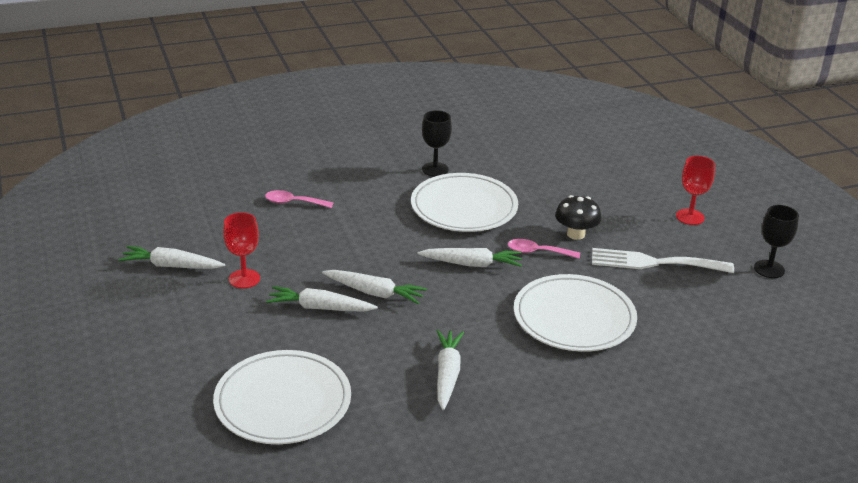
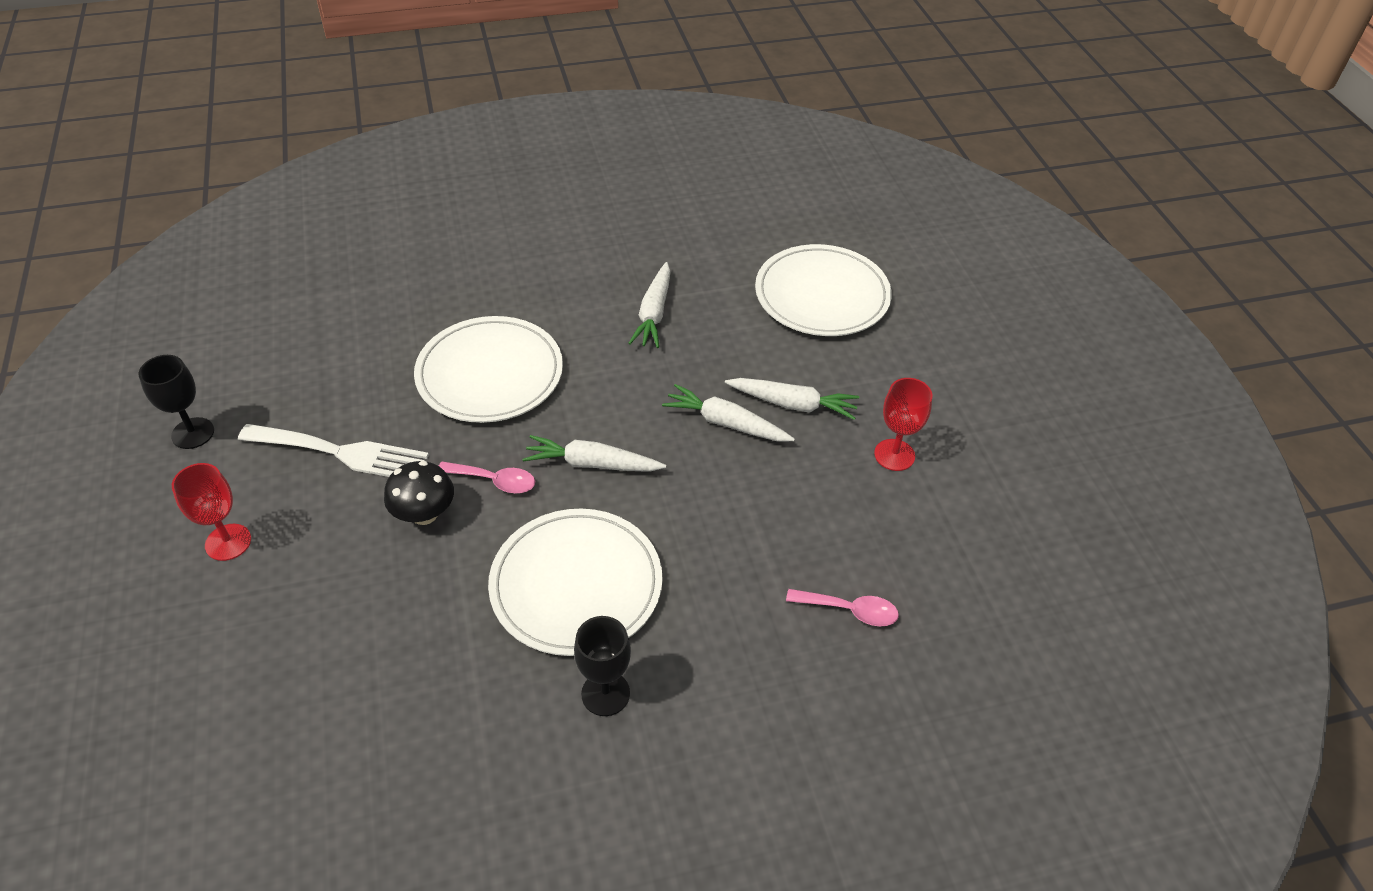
camera: 175 degrees left, 15 degrees up
white carrot [119,246,225,269] -> none

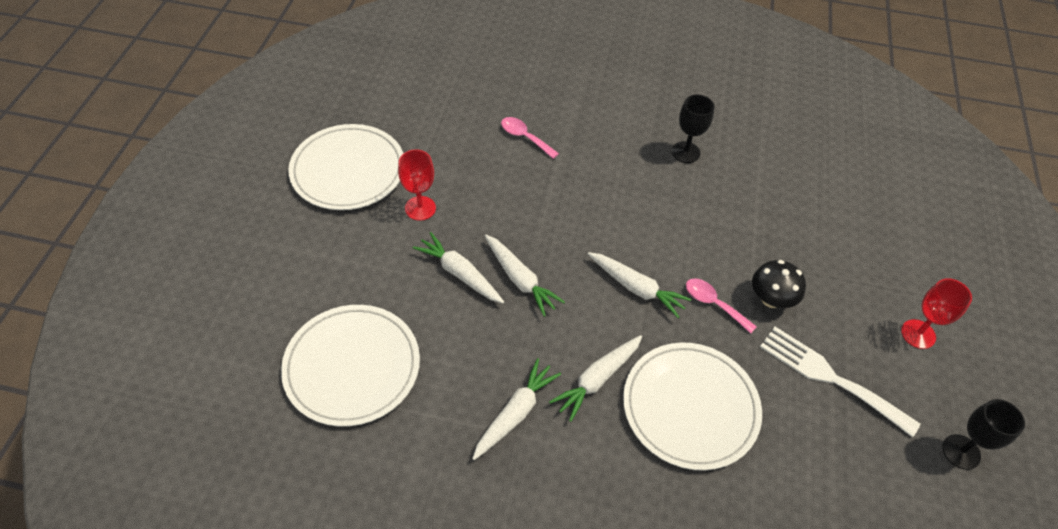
camera: 155 degrees left, 5 degrees up
white plate [488,509,663,656] -> white plate moved to [288,124,403,210]
none -> white carrot [549,335,642,422]

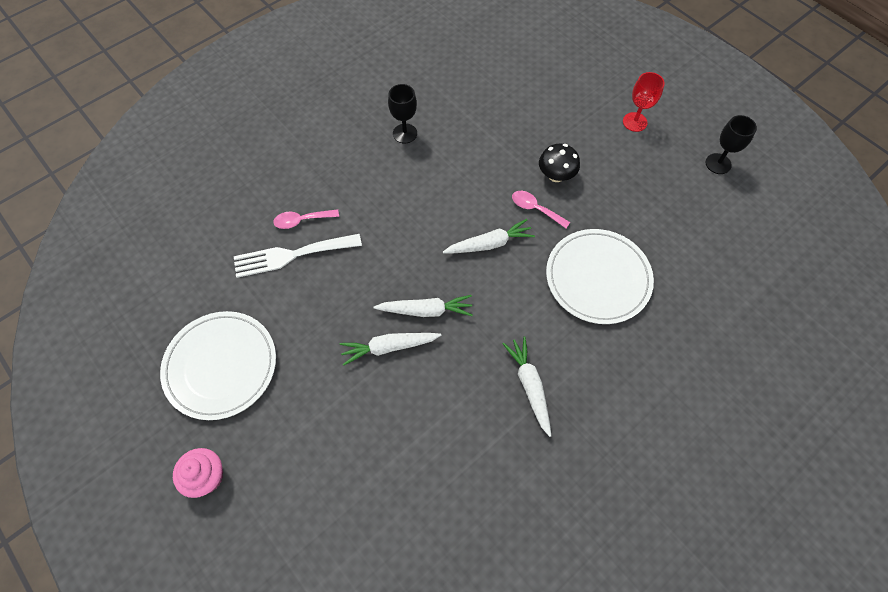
camera: 50 degrees left, 10 degrees up
white plate [281,305,420,427] -> none
red goblet [398,149,436,221] -> none
white carrot [549,335,642,422] -> none
pink spoon [686,278,757,334] -> pink spoon turned 45 degrees clockwise [512,191,570,228]
white fork [760,327,921,437] -> white fork moved to [234,234,362,278]
none -> pink cupcake [173,448,223,498]

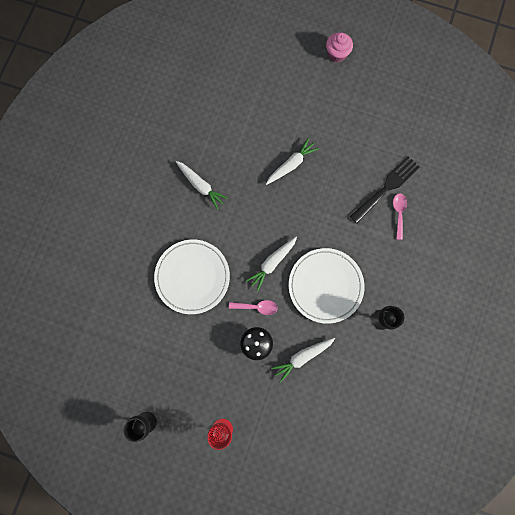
camera: 150 degrees right, 15 degrees up
white plate [160,311,276,420] -> white plate moved to [289,248,364,324]
white fork [234,234,362,278] -> black fork [350,156,420,223]
pink spoon [273,209,339,229] -> pink spoon turned 45 degrees counterclockwise [393,193,407,240]
white carrot [374,295,473,317] -> white carrot moved to [271,338,335,383]

